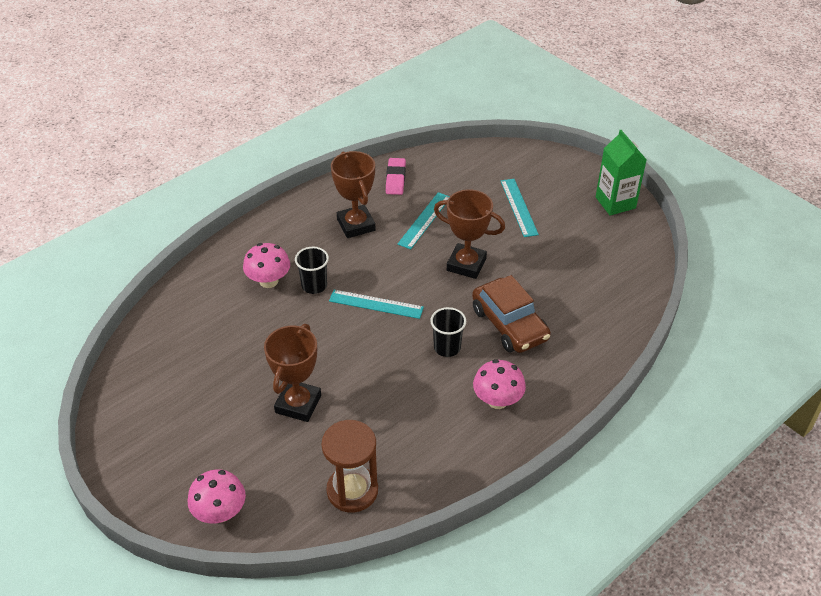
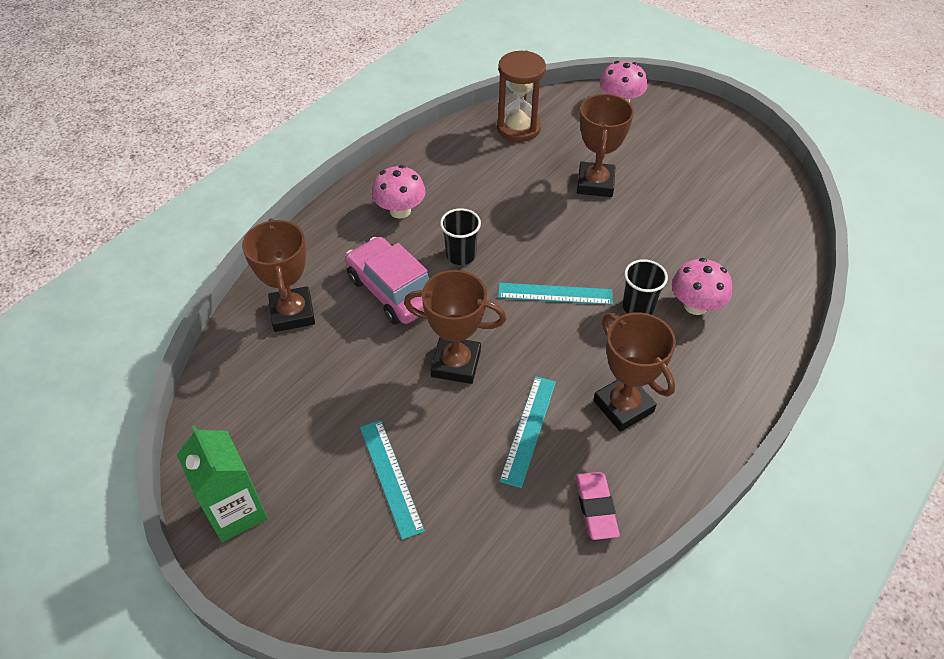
camera: 170 degrees right, 5 degrees up
brown car [472,275,551,353] -> pink car [345,237,429,325]
none -> brown trophy [242,218,315,332]

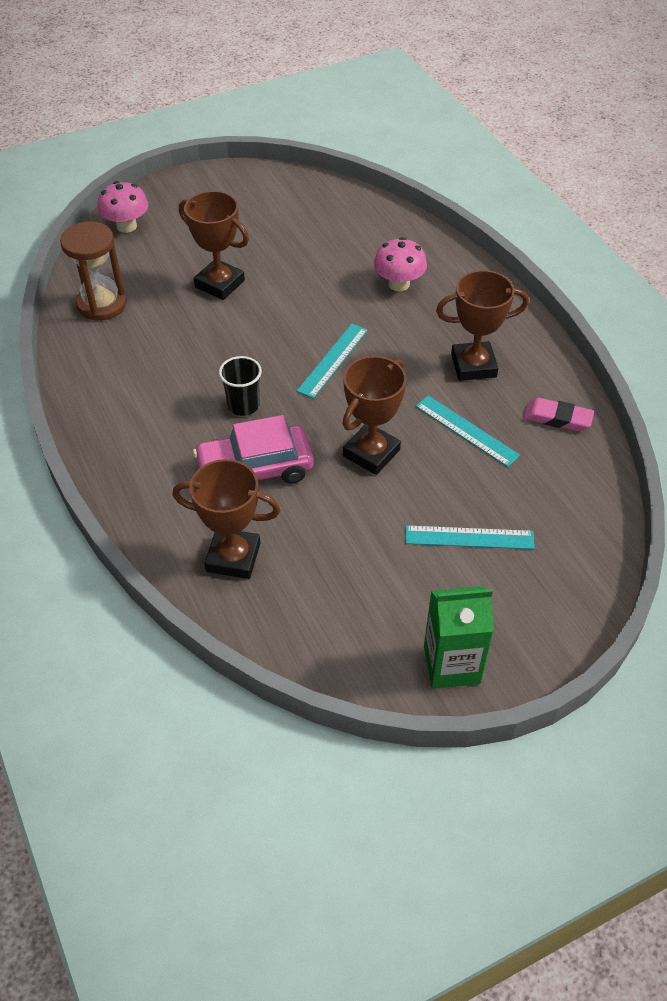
camera: 65 degrees left, 0 degrees up
pink mushroom [372,165,426,219] -> none
black cup [622,259,668,315] -> none

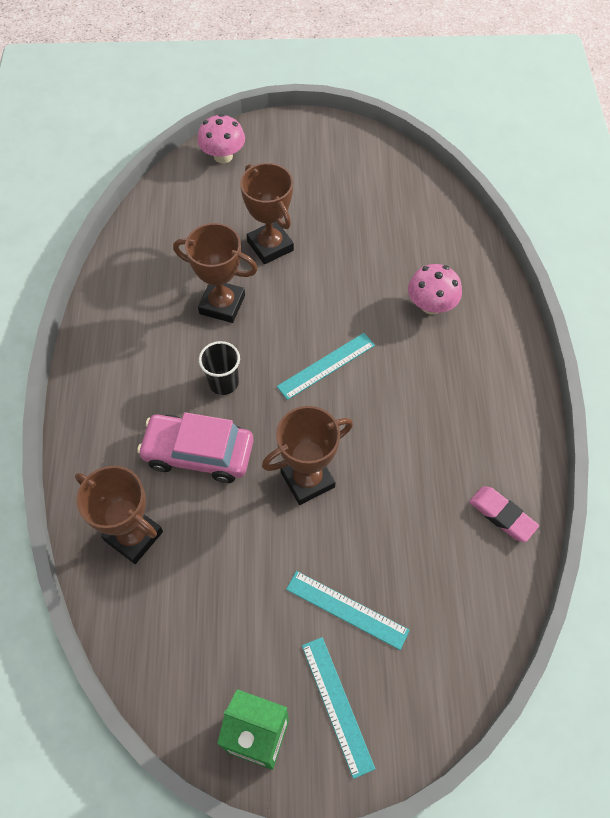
camera: 25 degrees right, 10 degrees up
brown hourglass [60,222,127,321] -> none
turquoise ruler [415,396,520,467] -> turquoise ruler moved to [302,637,375,779]
brown trophy [436,270,529,381] -> brown trophy moved to [173,223,258,323]

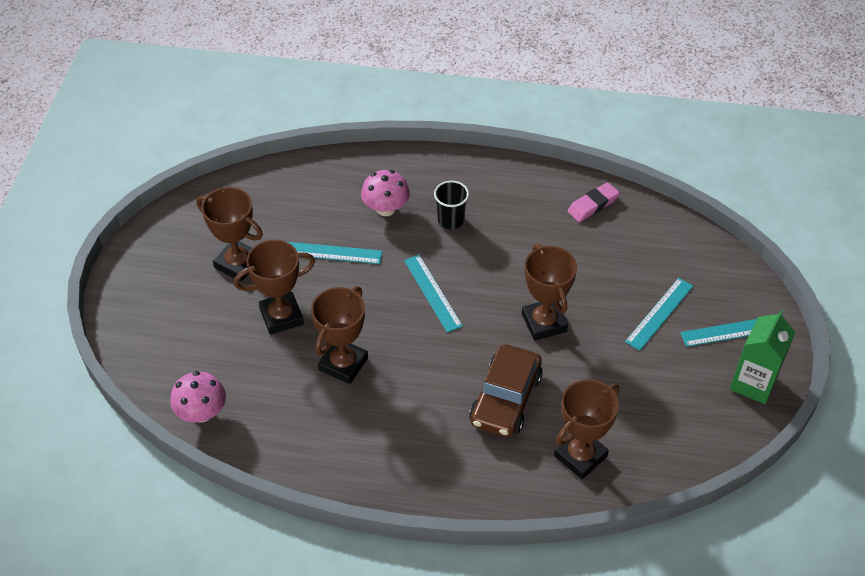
camera: 80 degrees left, 10 degrees down
pink car [137,412,254,483] -> brown car [469,344,543,437]
pink mushroom [197,114,245,163] -> pink mushroom moved to [170,371,226,422]
black cup [199,341,240,395] -> black cup moved to [434,181,469,229]
none -> brown trophy [196,187,263,282]
none -> turquoise ruler [288,242,382,264]

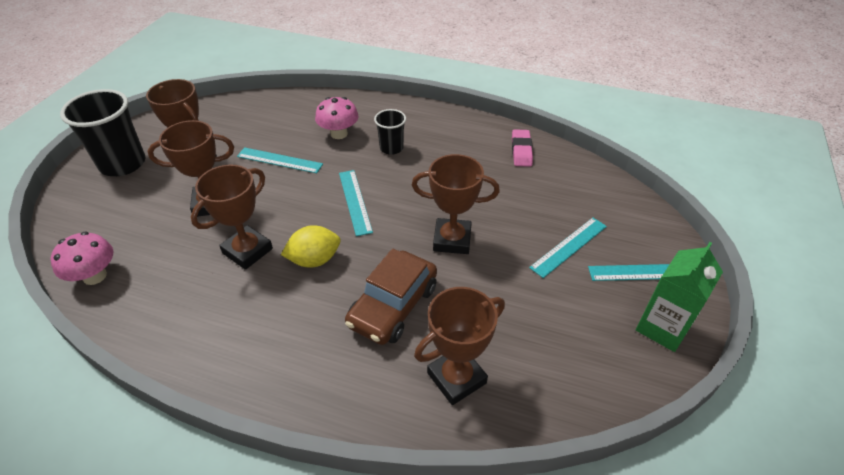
camera: 10 degrees right, 5 degrees down
brown trophy [522,244,577,341] -> brown trophy turned 75 degrees counterclockwise [412,154,500,254]
pink eraser [567,182,620,222] -> pink eraser turned 60 degrees counterclockwise [512,129,533,167]
none -> black cup [60,89,145,176]
none -> yellow lemon [281,225,340,268]

